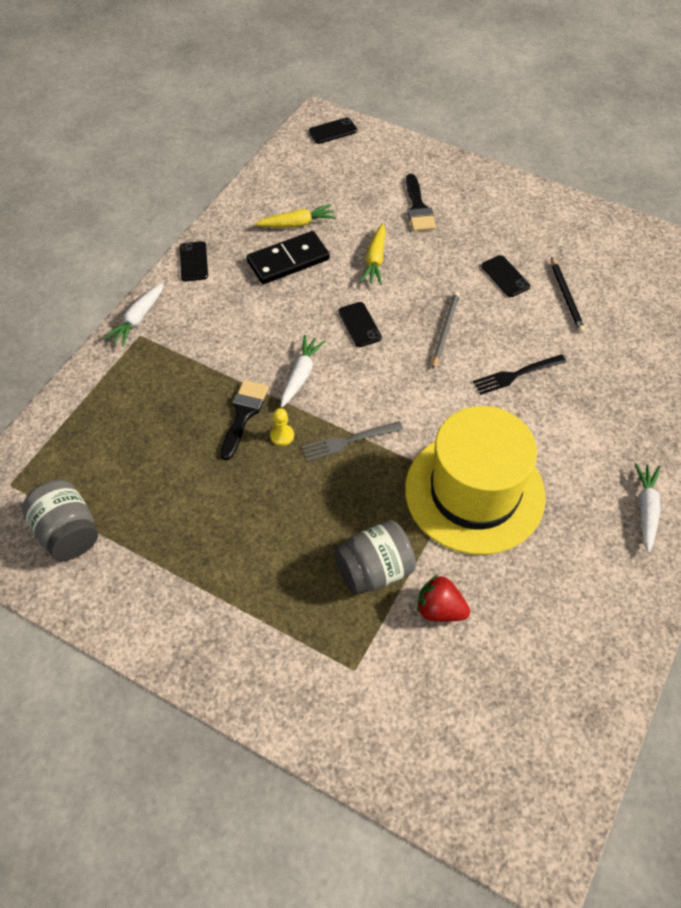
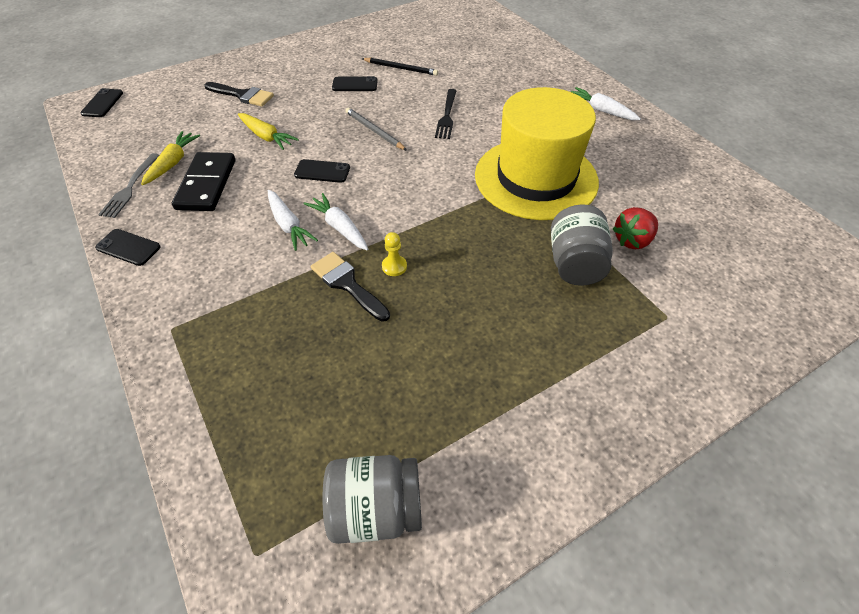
camera: 60 degrees left, 5 degrees down
white carrot [104,283,164,347] -> white carrot moved to [268,190,318,251]
grey fork [302,421,403,462] -> grey fork moved to [98,153,159,218]

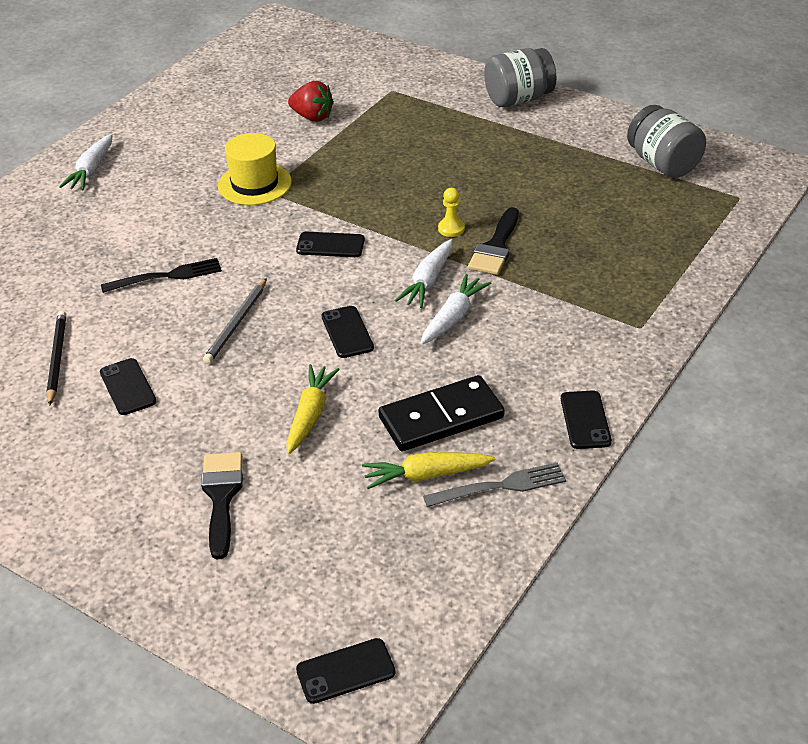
camera: 115 degrees left, 10 degrees down
yellow hat [475,87,599,220] -> yellow hat [218,133,292,205], size x0.52
grey jar [551,204,613,286] -> grey jar moved to [484,48,556,107]
none -> black phone [296,232,365,257]

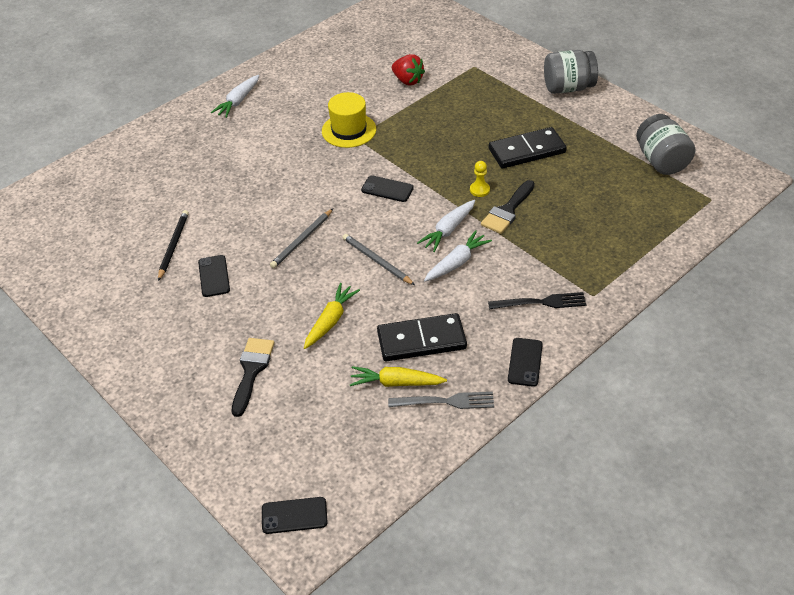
camera: 15 degrees right, 5 degrees up
black fork [101,258,222,293] -> black fork moved to [488,292,587,309]
black phone [322,306,374,358] -> grey pencil [343,234,415,285]
none -> black domino [489,127,567,169]

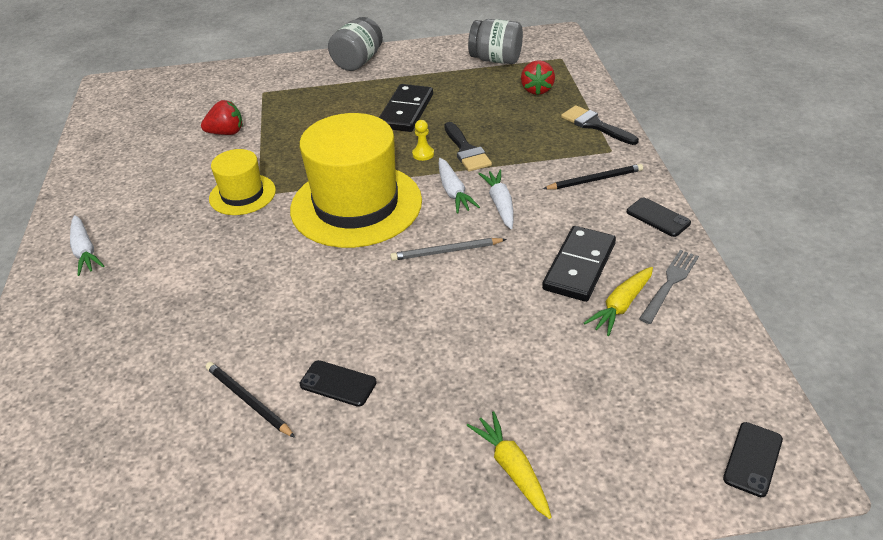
camera: 55 degrees left, 5 degrees down
black brush [232,338,275,417] -> black brush moved to [561,105,639,145]
grey pencil [270,209,333,268] -> none
yellow carrot [304,283,360,349] -> yellow carrot moved to [467,411,552,519]
black phone [361,175,414,202] -> yellow hat [290,113,422,248]
black fork [488,292,587,309] -> black pencil [543,164,643,189]
none -> red strawberry [521,60,555,95]

